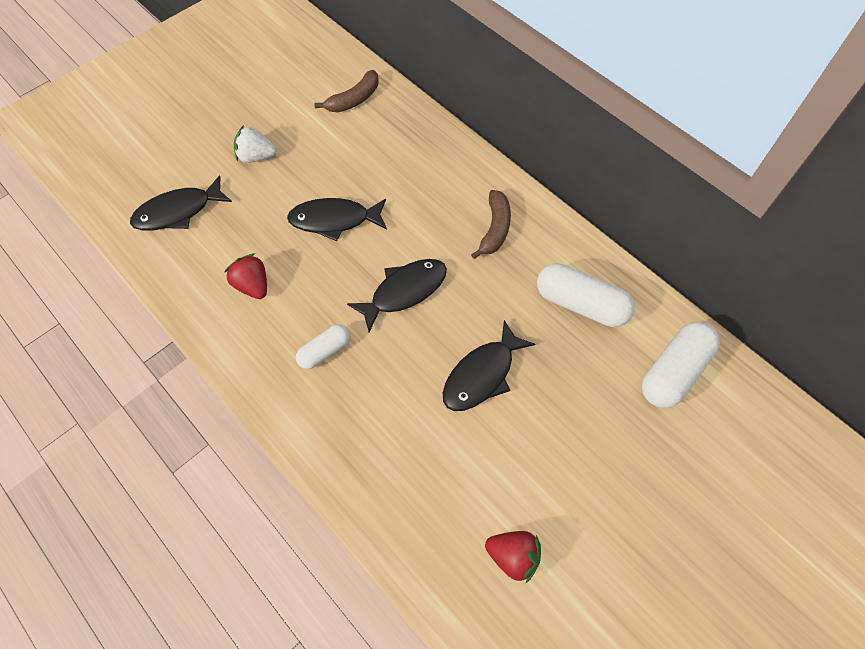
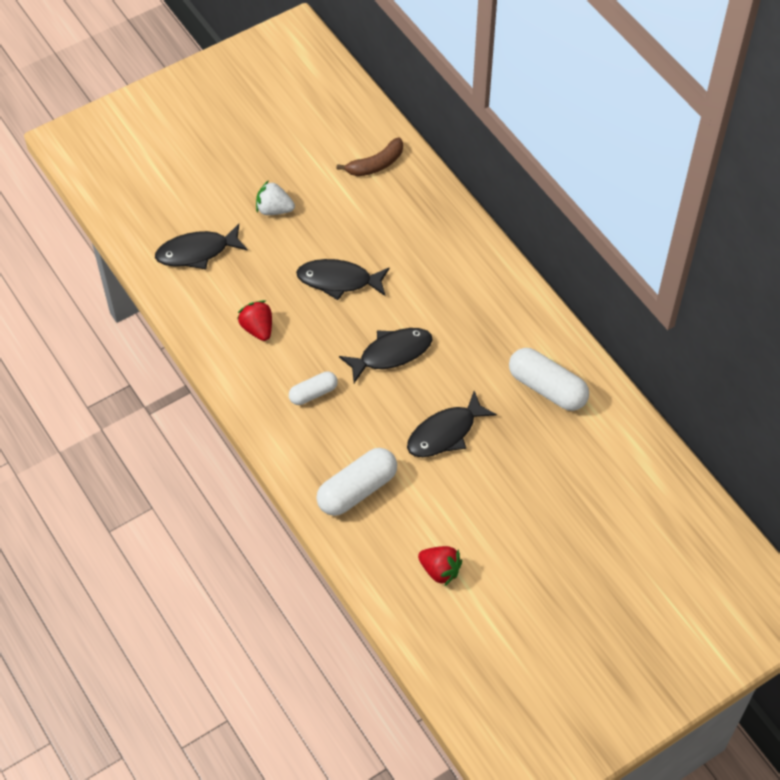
camera: 10 degrees right, 5 degrees down
brown banana [471,190,511,259] -> none
white capsule [642,322,720,408] -> white capsule moved to [316,448,397,516]

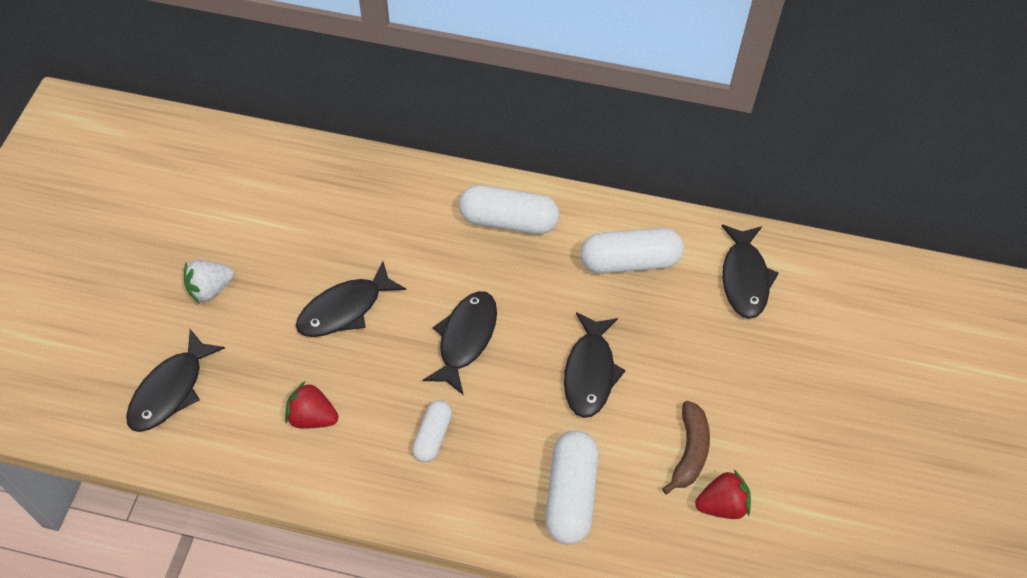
camera: 45 degrees left, 0 degrees up
brown banana [336,137,403,176] -> brown banana moved to [662,401,710,494]
none -> white capsule [459,185,559,234]
none -> black fish [721,225,779,319]

